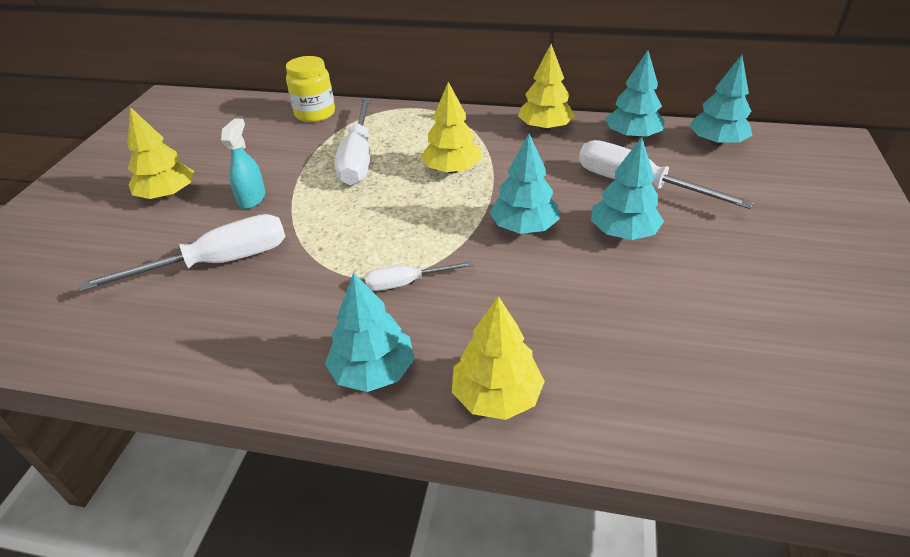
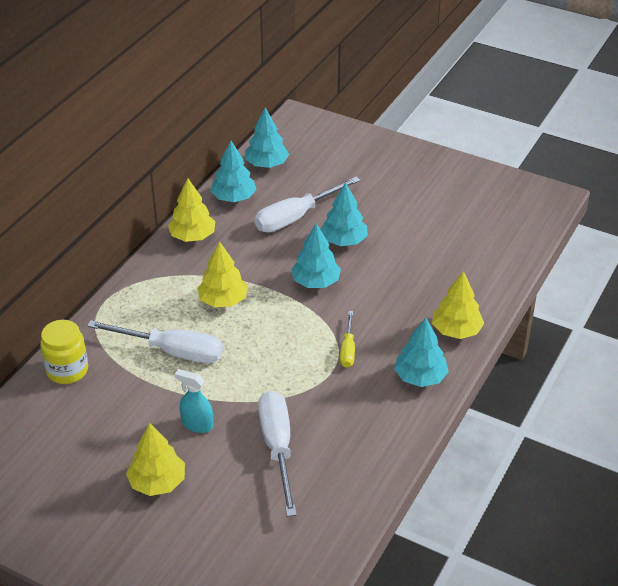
camera: 75 degrees left, 0 degrees up
white screwdriver [365,261,474,291] -> yellow screwdriver [340,311,355,368]

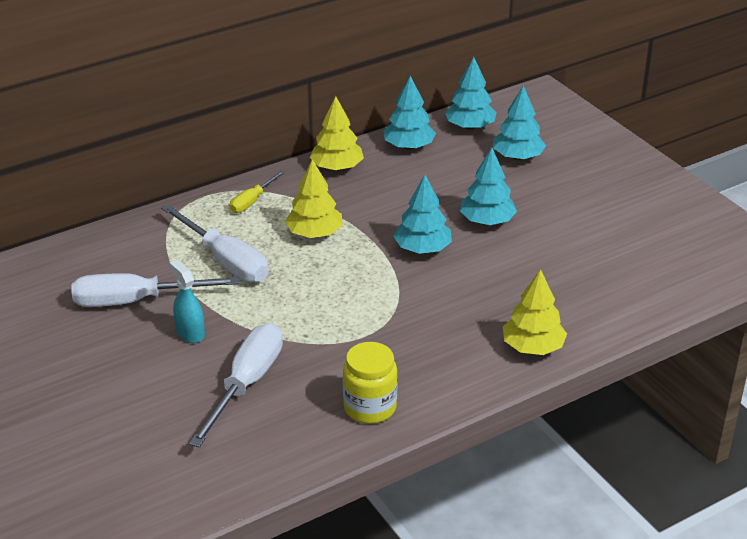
camera: 30 degrees right, 5 degrees down
yellow jar [40,320,88,384] -> yellow jar moved to [343,342,397,424]
yellow tree [126,423,185,496] -> none
white screwdriver [255,177,361,232] -> white screwdriver moved to [71,273,239,307]
yellow screwdriver [340,311,355,368] -> yellow screwdriver moved to [230,171,285,213]
turquoise tree [394,318,449,387] -> turquoise tree moved to [493,85,546,160]

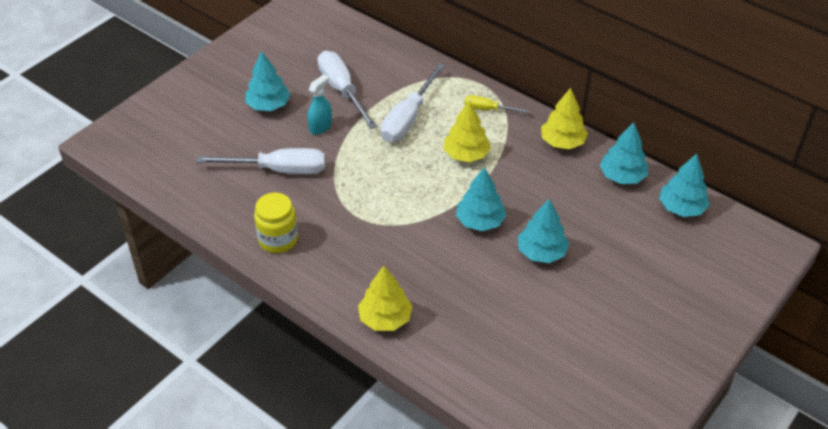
camera: 70 degrees right, 10 degrees up
turquoise tree [493,85,546,160] -> turquoise tree moved to [245,51,290,111]

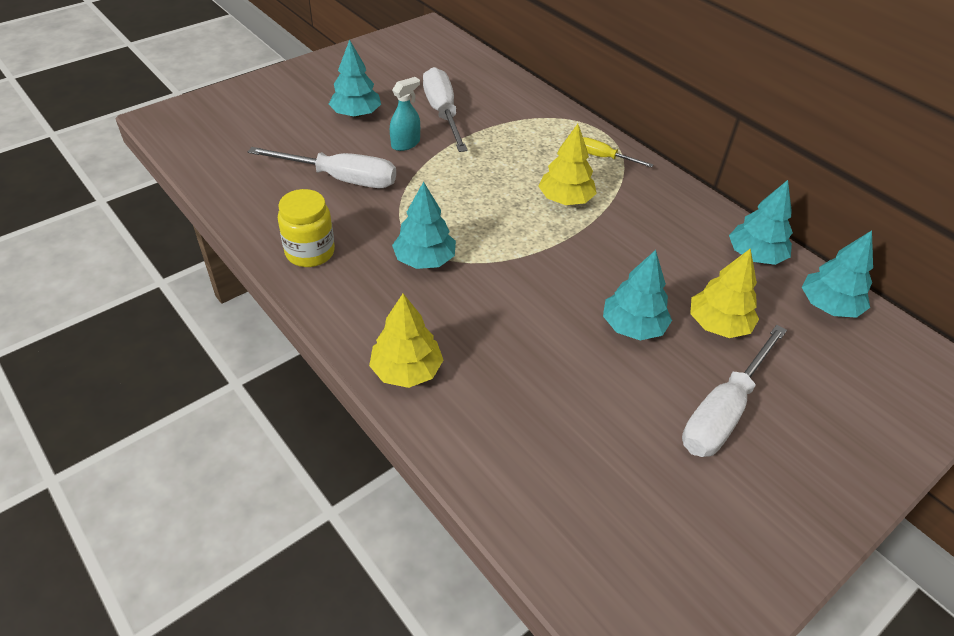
camera: 10 degrees right, 0 degrees up
white screwdriver [381,63,445,142] -> white screwdriver moved to [682,325,787,457]
turquoise tree [456,167,506,231] -> turquoise tree moved to [392,182,456,269]
yellow tree [541,88,588,149] -> yellow tree moved to [690,248,759,338]

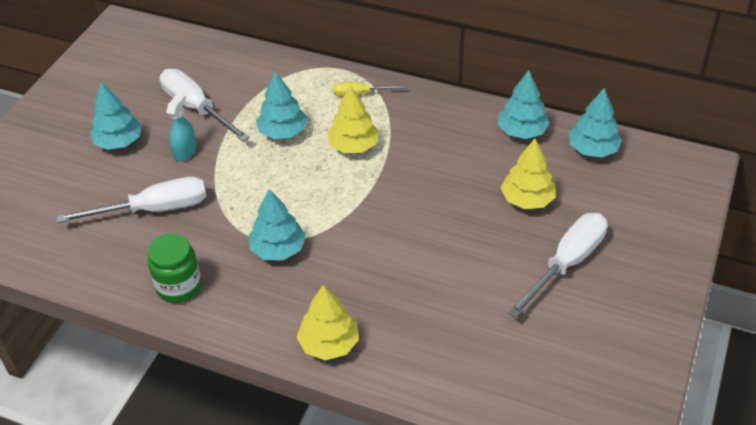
camera: 25 degrees left, 0 degrees up
yellow jar [278,189,335,267] -> green jar [148,234,202,303]
turquoise tree [603,250,672,341] -> turquoise tree moved to [256,71,307,139]
white screwdriver [682,325,787,457] -> white screwdriver turned 150 degrees counterclockwise [508,213,608,318]

